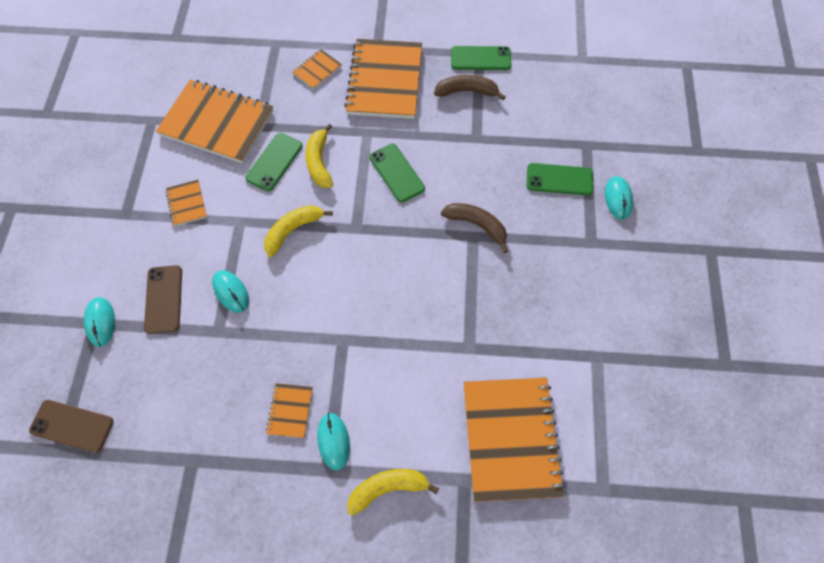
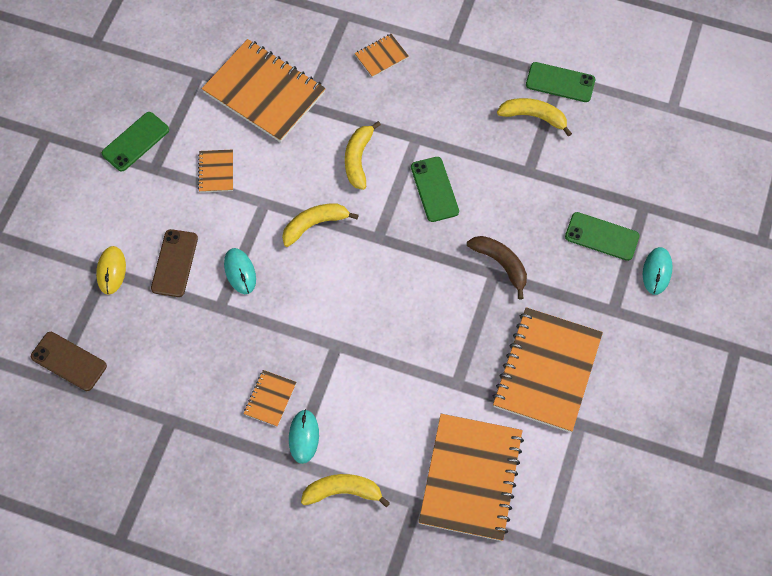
camera: 15 degrees right, 0 degrees up
turquoise mouse [84,297,115,347] -> yellow mouse [96,246,126,295]
green phone [245,133,303,191] -> green phone moved to [102,112,169,171]
orange notebook [344,39,422,119] -> orange notebook moved to [493,307,603,433]
brown banana [434,75,505,100] -> yellow banana [497,98,572,137]

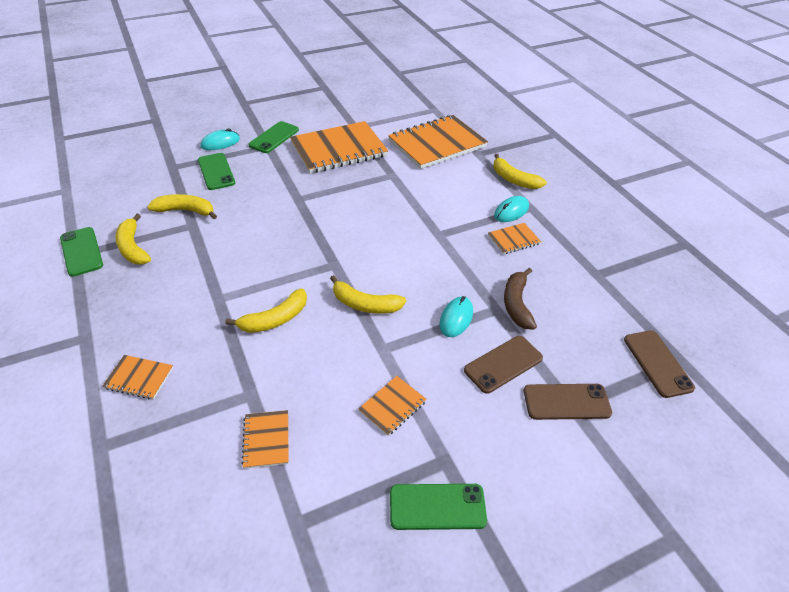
camera: 135 degrees left, 20 degrees down
yellow mouse [96,246,126,295] -> brown phone [524,384,612,420]
orange notebook [202,39,326,142] -> orange notebook [241,410,289,469], size x0.45
green phone [411,157,459,222] -> green phone moved to [248,121,299,153]
brown banana [467,236,527,299] -> brown banana moved to [504,268,537,330]
none -> yellow banana [147,194,217,219]

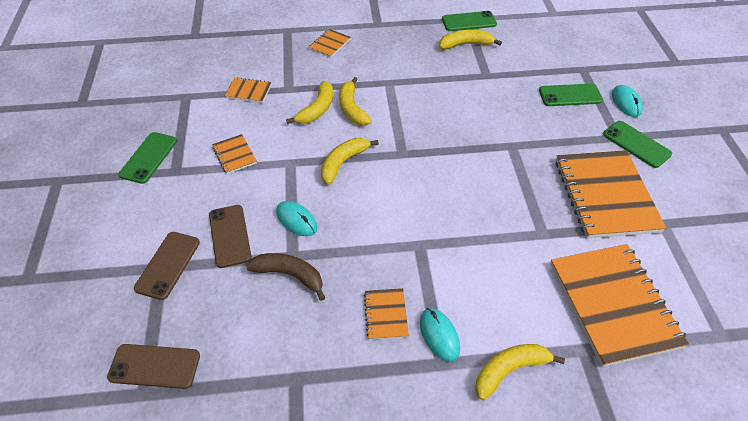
camera: 110 degrees right, 5 degrees up
yellow banana [147,194,217,219] -> yellow banana moved to [286,81,333,124]

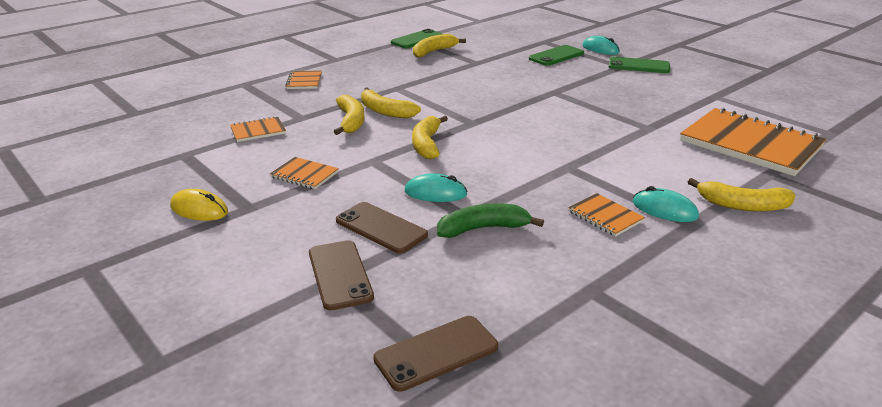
camera: 35 degrees left, 20 degrees down
green phone [119,132,177,184] -> yellow mouse [170,189,228,221]
brown banana [246,253,326,301] -> green banana [437,203,544,238]
yellow banana [475,344,565,400] -> yellow banana turned 105 degrees counterclockwise [688,178,795,211]
orange notebook [555,150,666,238] -> none

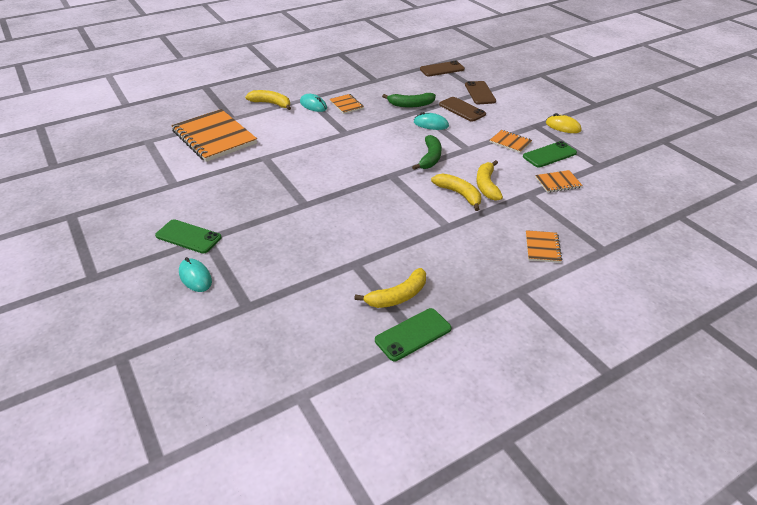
camera: 170 degrees left, 10 degrees up
yellow banana [412,116,448,159] -> green banana [412,135,442,170]
green phone [529,45,584,66] -> green phone moved to [523,141,577,168]

